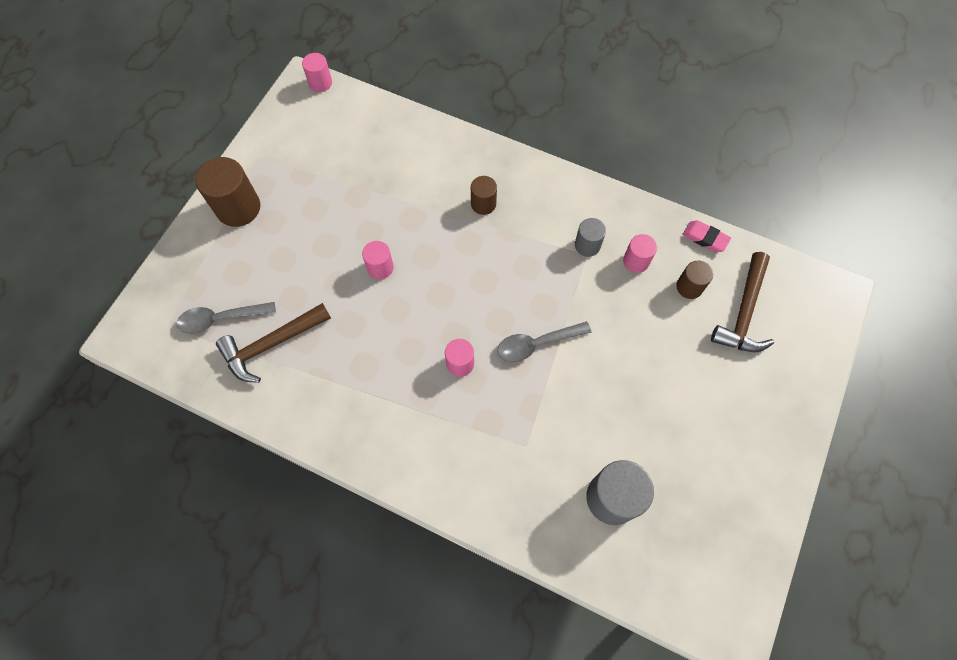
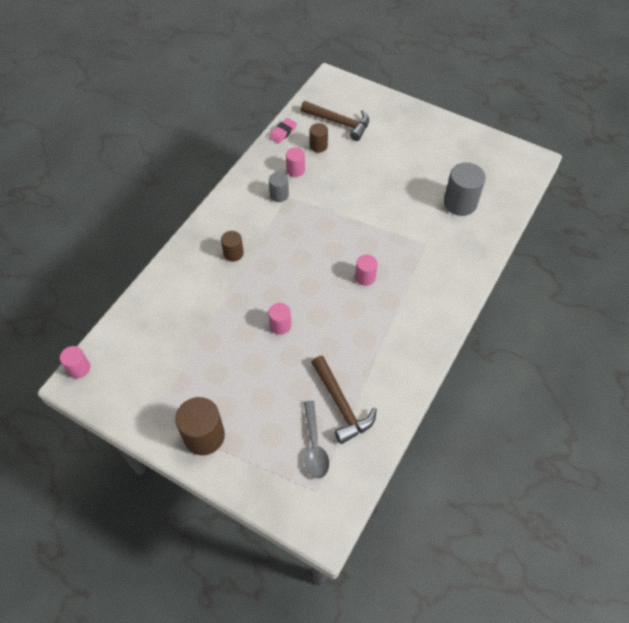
camera: 85 degrees left, 10 degrees down
grey spoon [497,322,591,362] -> none

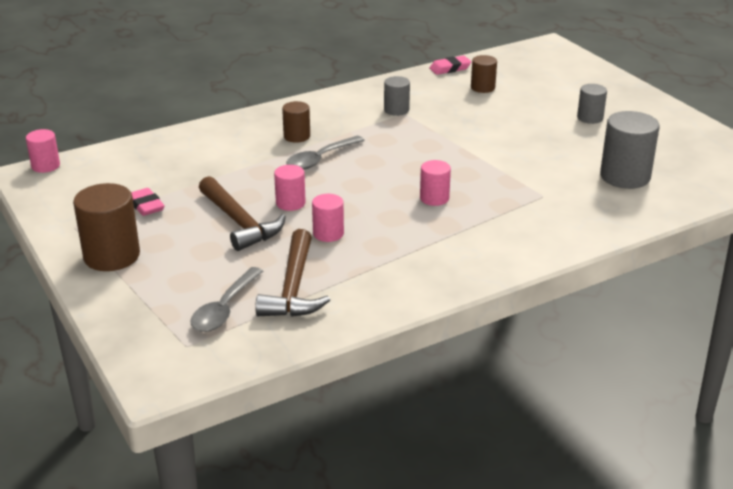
camera: 30 degrees right, 25 degrees down
pink cylinder [286,147,305,177] -> pink cylinder moved to [312,194,344,242]
brown hammer [301,101,369,141] -> brown hammer moved to [199,176,286,251]
none -> pink eraser [131,188,165,216]
none -> grey spoon [286,136,365,170]
none -> grey cylinder [577,84,607,124]

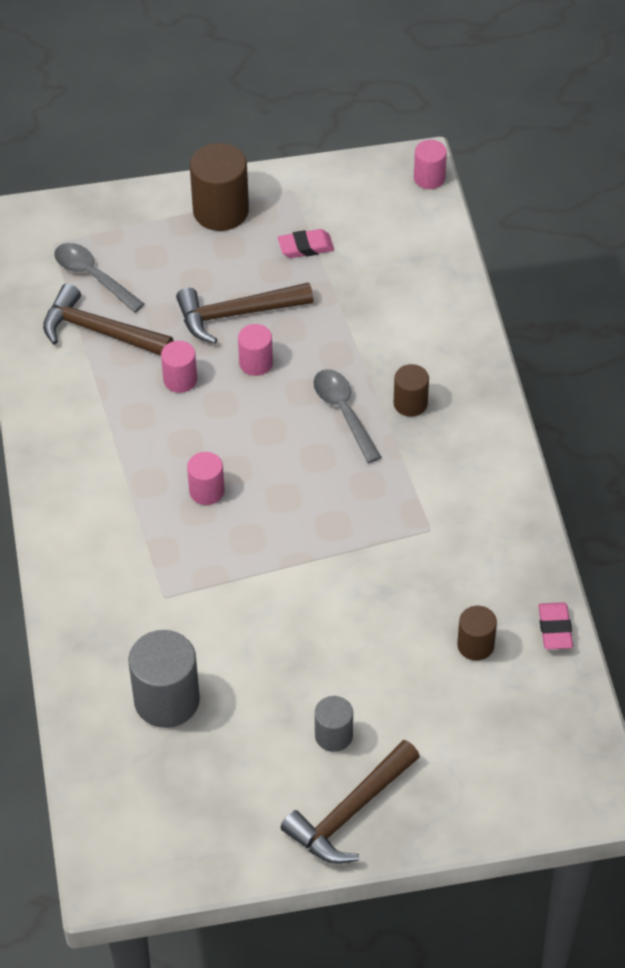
camera: 110 degrees right, 20 degrees up
grey cylinder [384,76,410,116] -> none
none -> brown hammer [280,740,420,864]

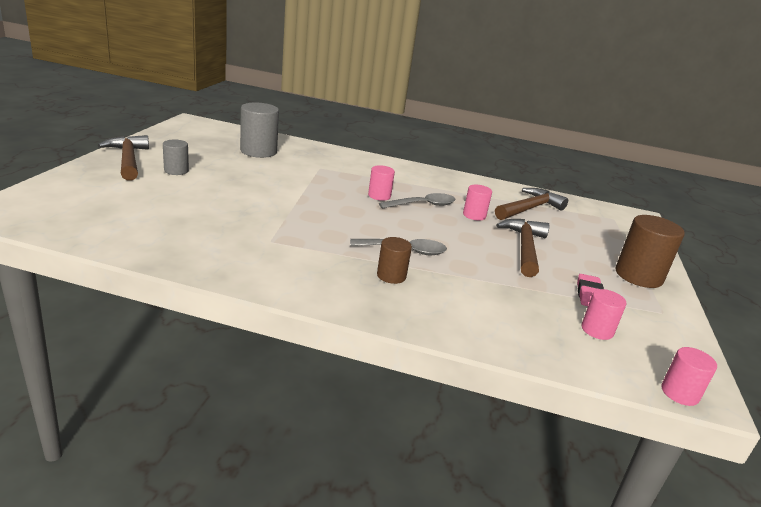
camera: 110 degrees right, 25 degrees down
grey spoon [54,243,144,312] -> grey spoon moved to [379,193,455,209]
pink cylinder [238,324,273,376] -> pink cylinder moved to [582,289,626,340]
brown cylinder [457,606,497,661] -> none
pink eraser [538,602,573,650] -> none

